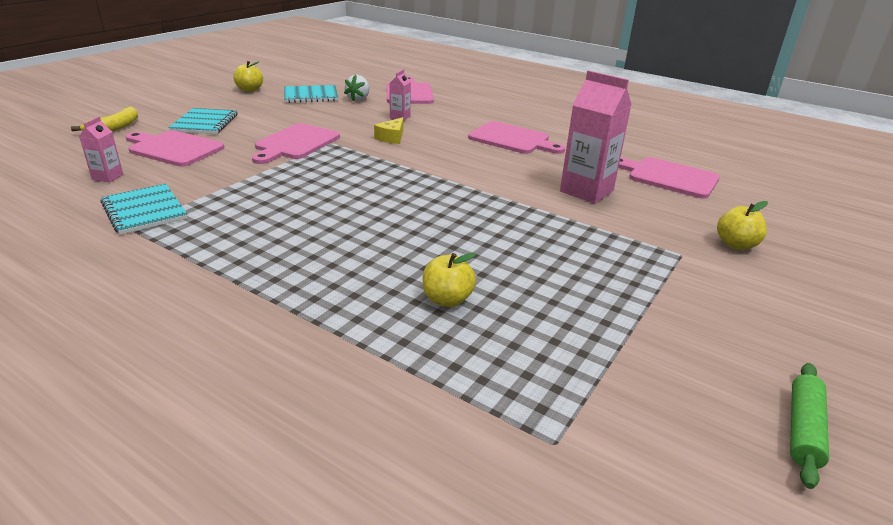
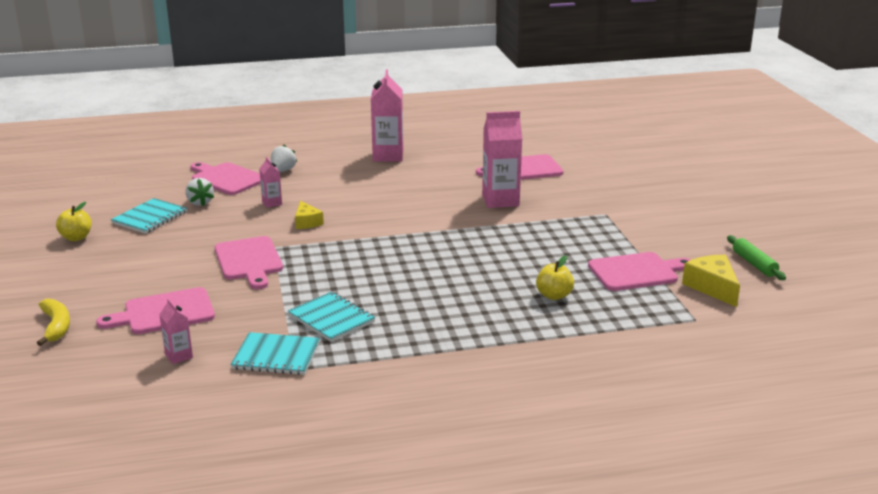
camera: 45 degrees left, 5 degrees down
turquoise notebook [168,108,238,134] -> turquoise notebook moved to [288,292,375,342]
pink cutting board [468,121,565,154] -> pink cutting board moved to [588,252,690,291]
yellow apple [717,201,768,250] -> none
none -> white strawberry [271,144,297,172]
none -> pink carton [371,69,403,161]
none -> yellow cheese [682,255,740,307]

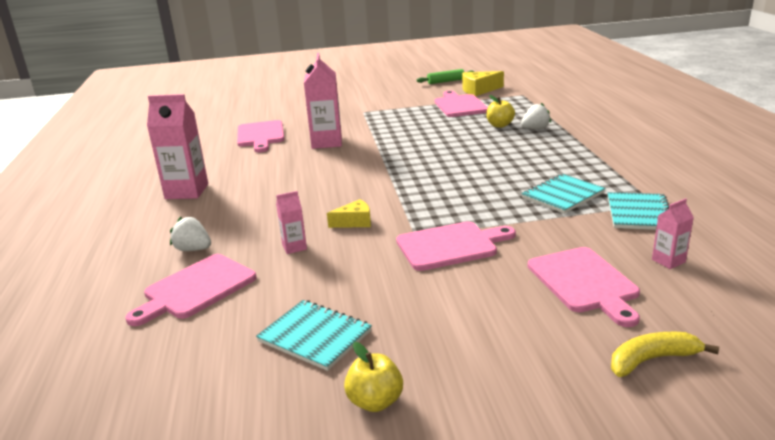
camera: 85 degrees left, 0 degrees up
white strawberry [186,178,214,206] -> white strawberry moved to [521,103,551,129]

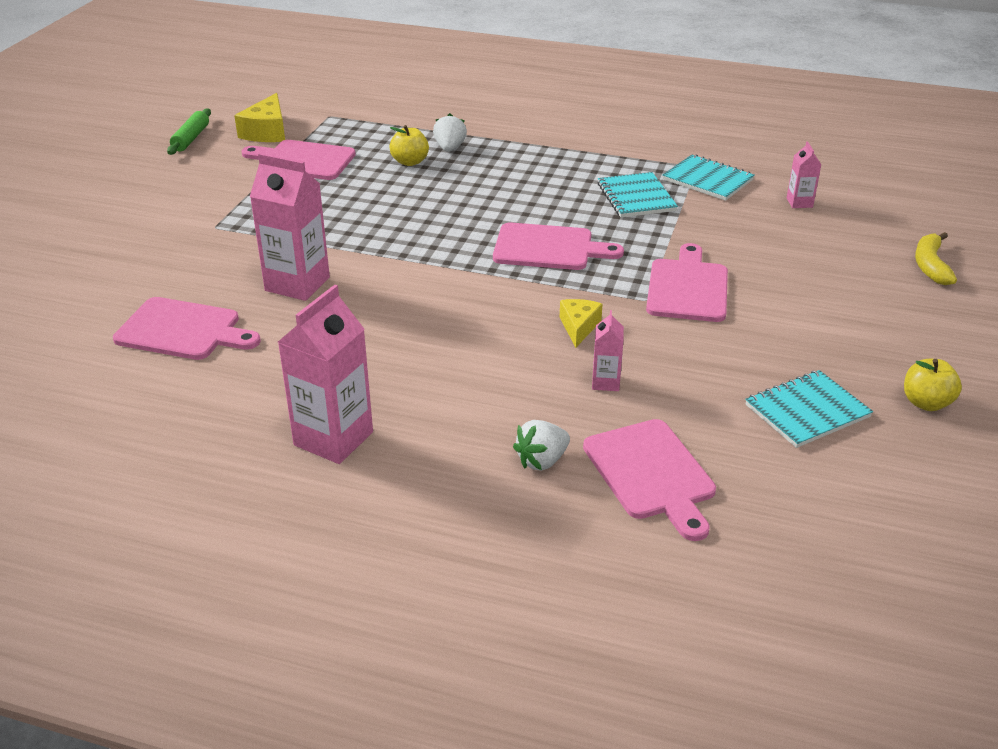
camera: 65 degrees left, 10 degrees up
pink cutting board [528,247,640,327] -> pink cutting board moved to [493,223,624,270]

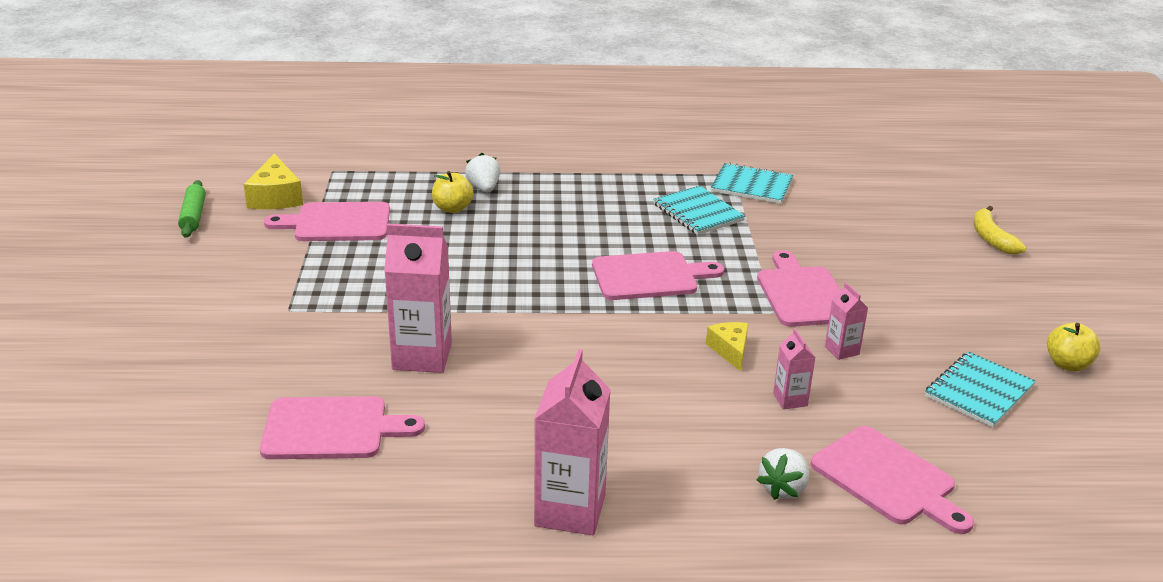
camera: 20 degrees left, 5 degrees down
pink carton [787,141,821,208] -> pink carton moved to [825,282,868,360]

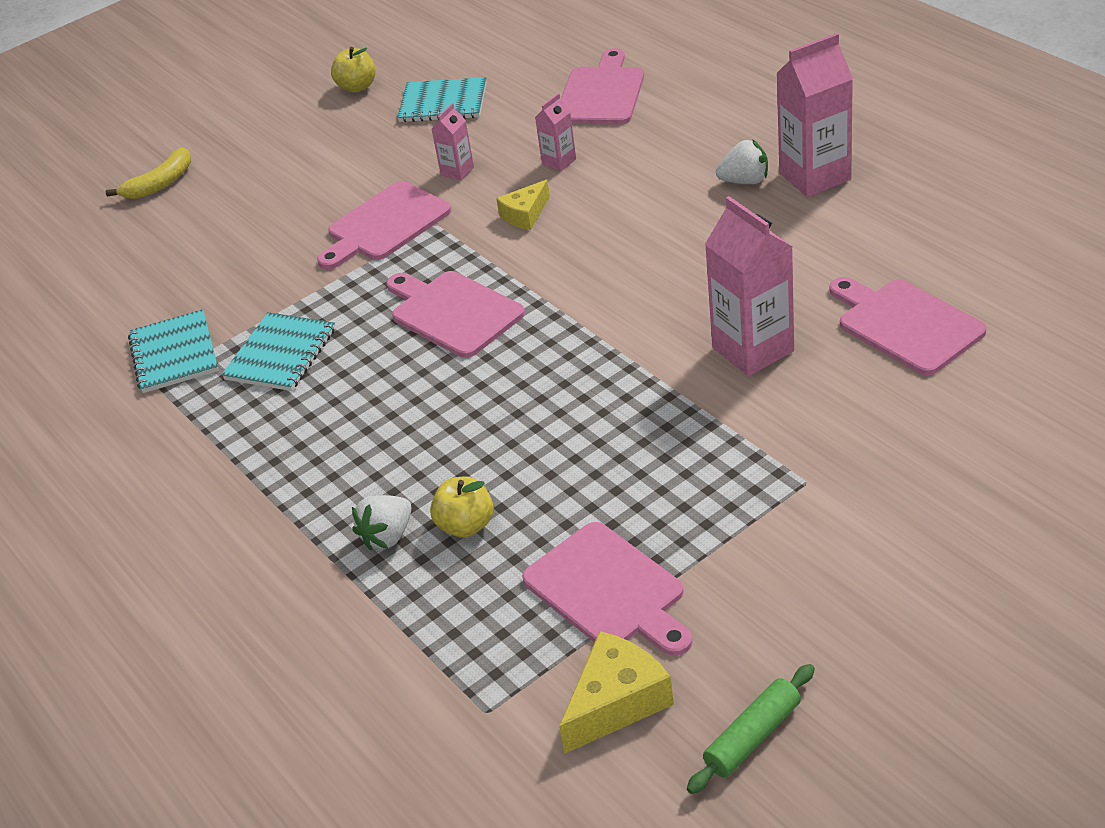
camera: 120 degrees left, 10 degrees up
white strawberry [757,448,809,500] -> white strawberry moved to [716,139,768,184]

